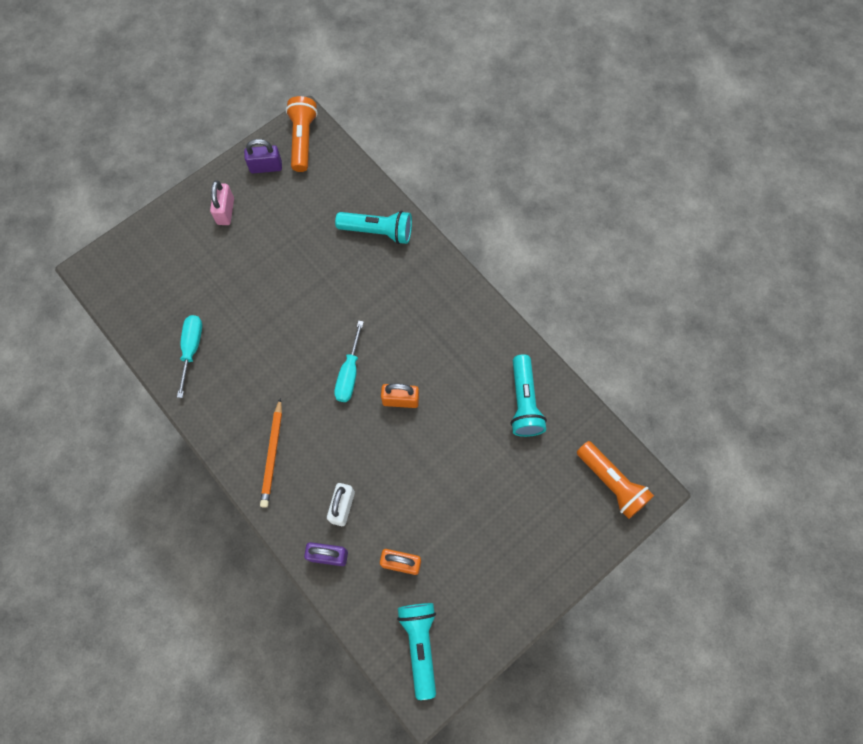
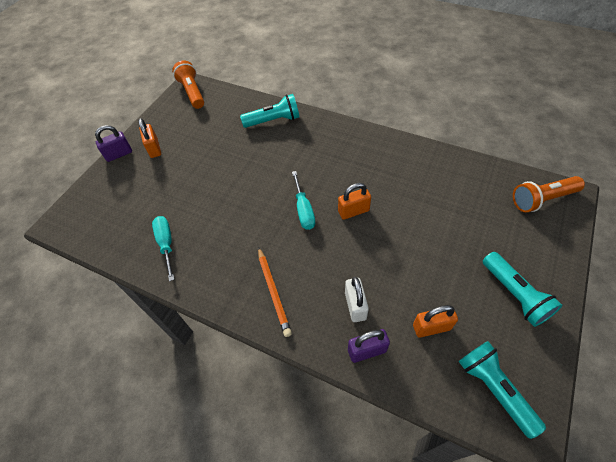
camera: 20 degrees left, 15 degrees down
pink padlock [210,180,234,225] -> orange padlock [138,118,161,158]
purple padlock [244,139,282,173] -> purple padlock moved to [95,125,132,162]
turquoise flashlight [510,354,547,437] -> turquoise flashlight moved to [483,252,563,327]
orange flashlight [577,441,654,519] -> orange flashlight turned 135 degrees clockwise [513,176,585,212]

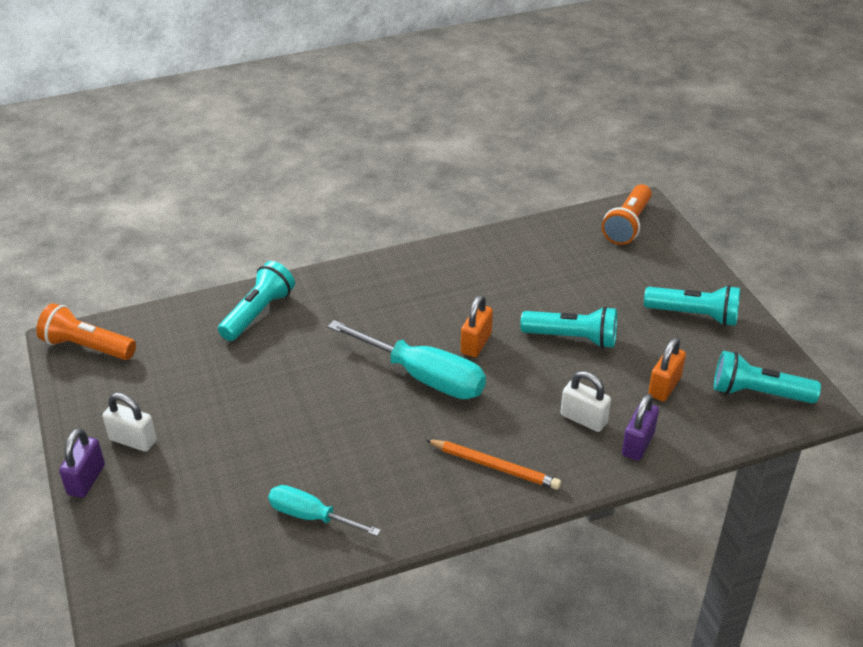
camera: 50 degrees left, 15 degrees down
orange padlock [138,118,161,158] -> white padlock [103,393,157,452]
turquoise screwdriver [292,171,315,230] -> turquoise screwdriver [328,320,486,399], size x1.67
none -> turquoise flashlight [520,306,617,349]

